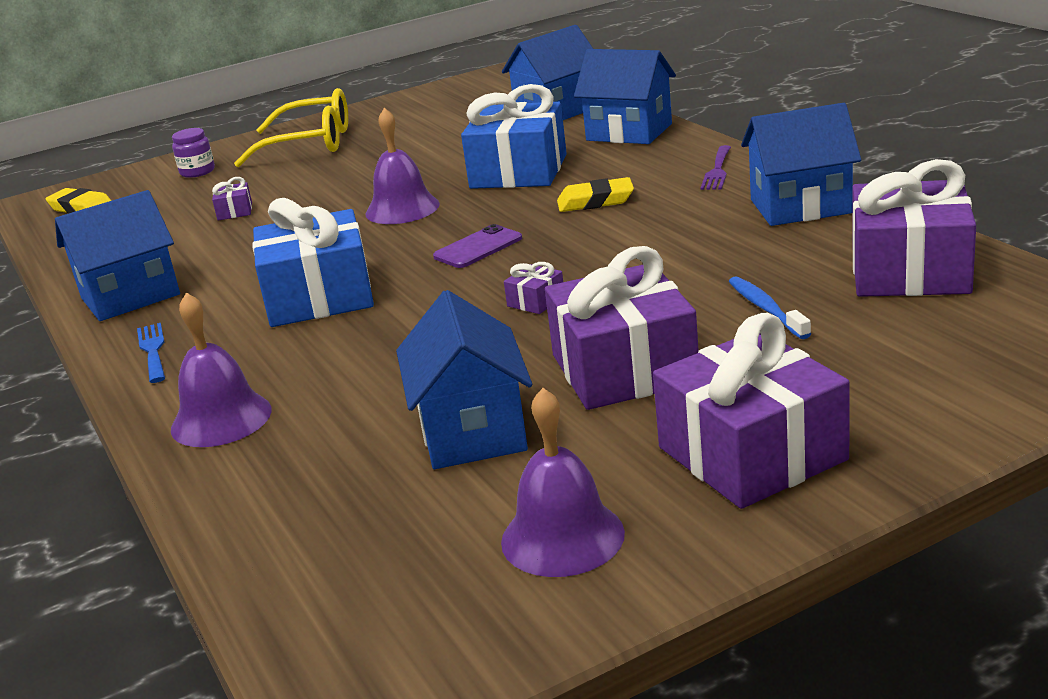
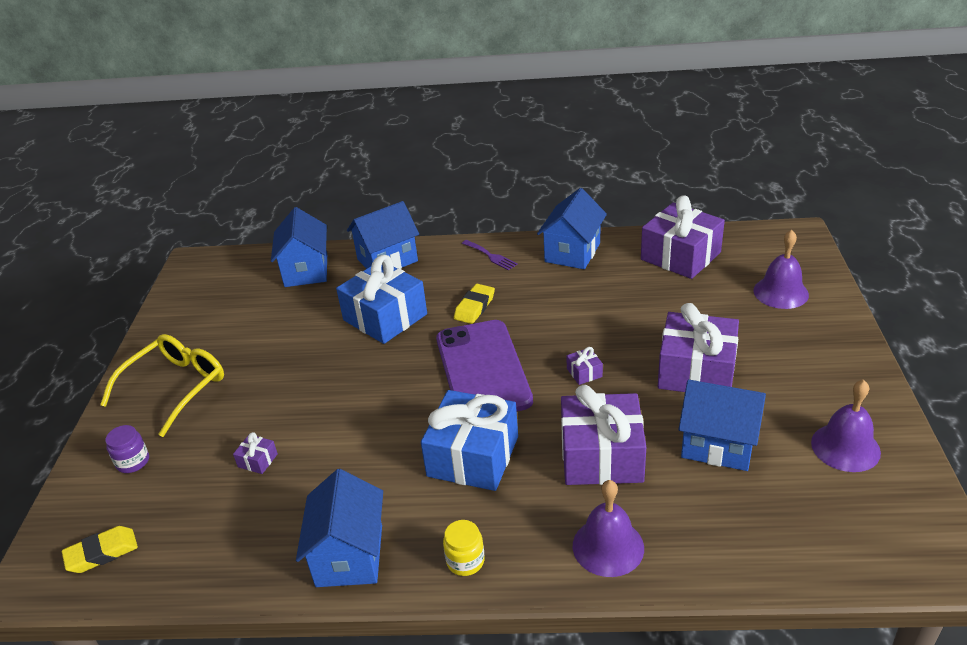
camera: 60 degrees left, 10 degrees up
blue fork [137,323,165,383] -> yellow jar [443,520,485,576]
purple bell [365,108,440,224] -> purple bell moved to [753,230,809,309]
purple phone [433,224,522,268] -> purple phone [436,320,533,411], size x2.27
purple gift [653,313,849,509] -> purple gift moved to [561,385,646,485]
blue toothbrush [728,276,811,339] -> none

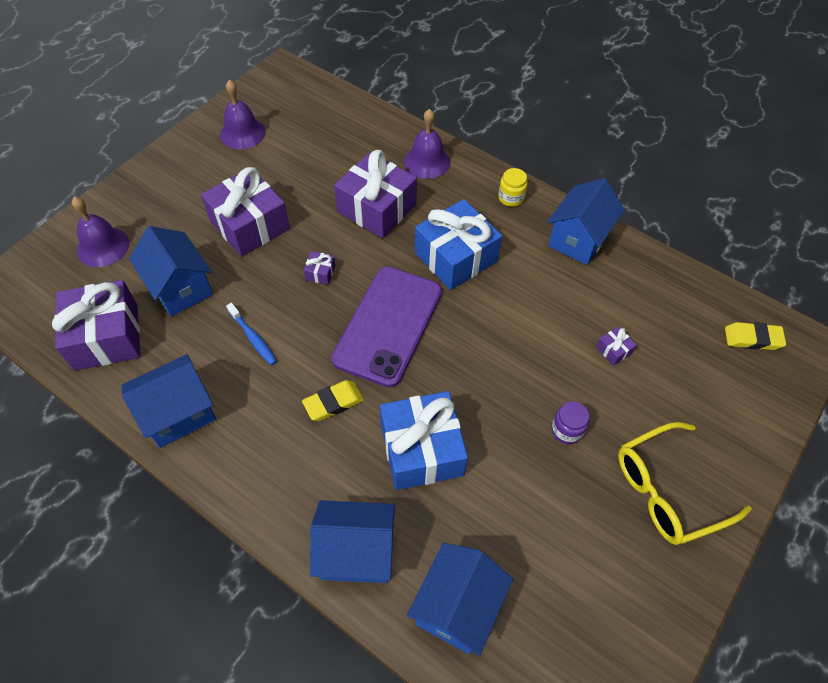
camera: 150 degrees left, 20 degrees up
purple jar [105,425,149,473] -> purple jar moved to [551,401,589,444]
purple fork [462,240,518,271] -> none
blue house [679,380,766,471] -> blue house moved to [129,226,213,316]
none -> blue toothbrush [226,303,277,365]

